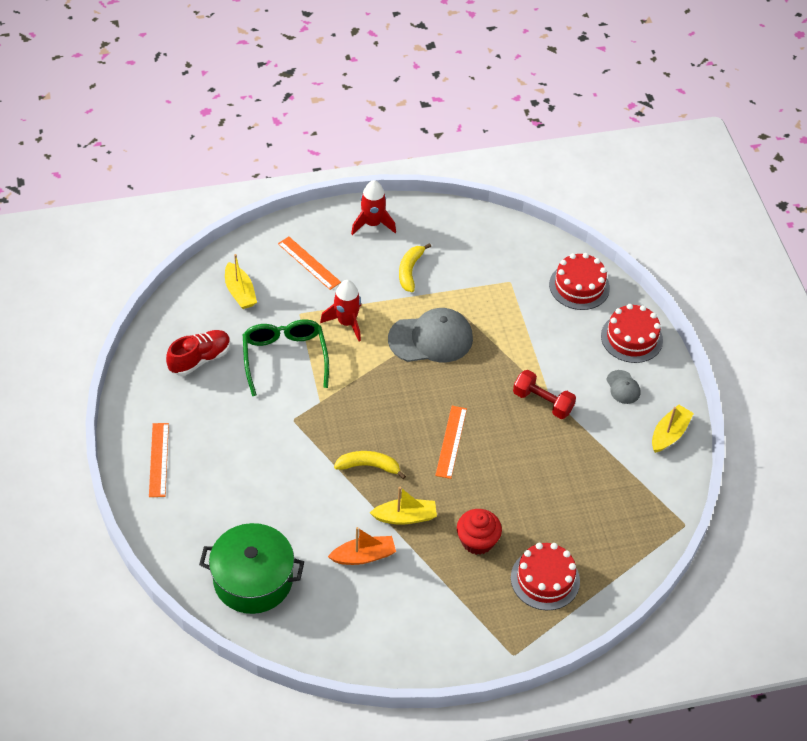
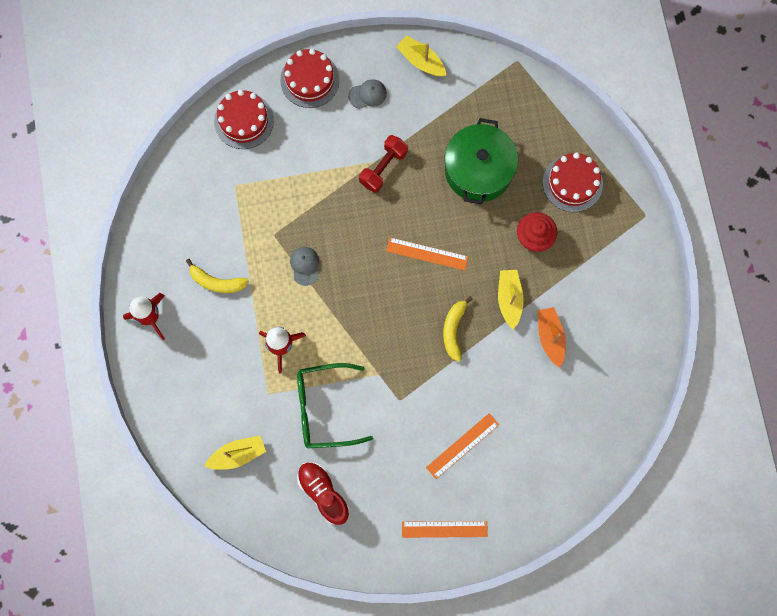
camera: 85 degrees left, 25 degrees up
green pot [199,523,304,614] -> green pot moved to [444,118,518,205]
orange ruler [278,237,341,290] -> orange ruler moved to [426,413,499,479]
grey cap [388,308,473,362] -> grey cap [290,247,319,286], size x0.48

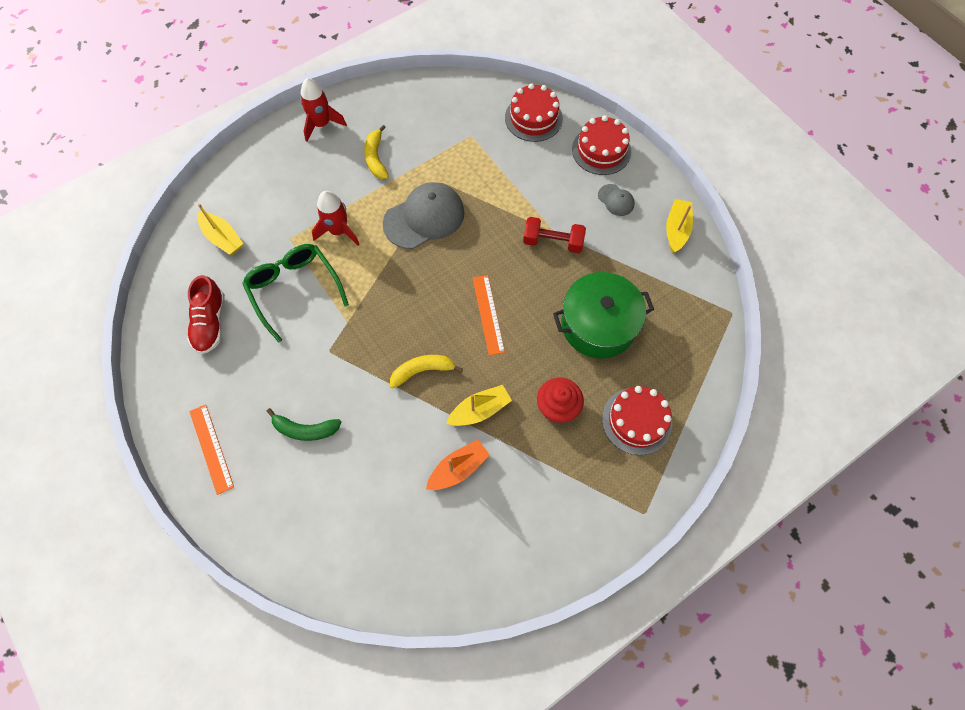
camera: 65 degrees right, 10 degrees down
grey cap [290,247,319,286] -> grey cap [383,182,465,249], size x2.10
red shoe [297,462,349,525] -> red shoe turned 150 degrees clockwise [187,275,225,354]
orange ruler [426,413,499,479] -> green banana [267,408,341,441]

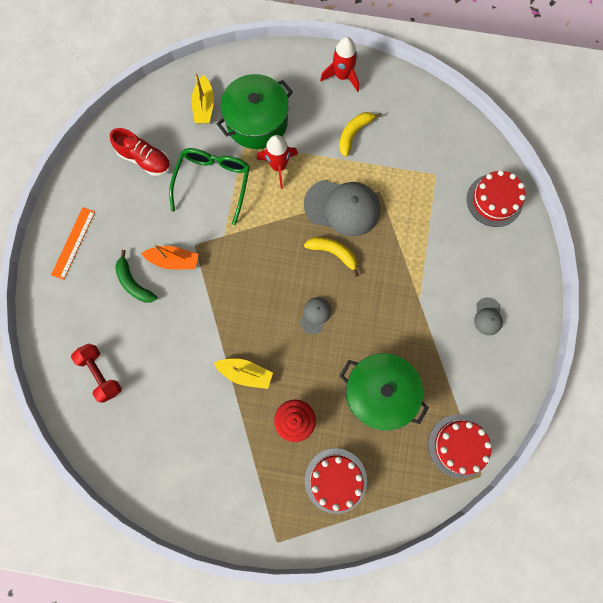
camera: 45 degrees right, 10 degrees up
red shoe [187,275,225,354] -> red shoe turned 105 degrees counterclockwise [110,128,171,176]
yellow banana [390,355,463,389] -> yellow banana moved to [304,237,359,277]
orange boat [426,440,490,490] -> orange boat moved to [141,244,198,270]
orange ruler [473,275,505,356] -> grey cap [300,297,331,334]
red dumbbell [523,217,586,253] -> red dumbbell moved to [71,344,122,403]
red cake [572,115,631,175] -> red cake moved to [428,415,492,478]
yellow boat [666,199,693,253] -> none
none -> green pot [217,74,293,149]

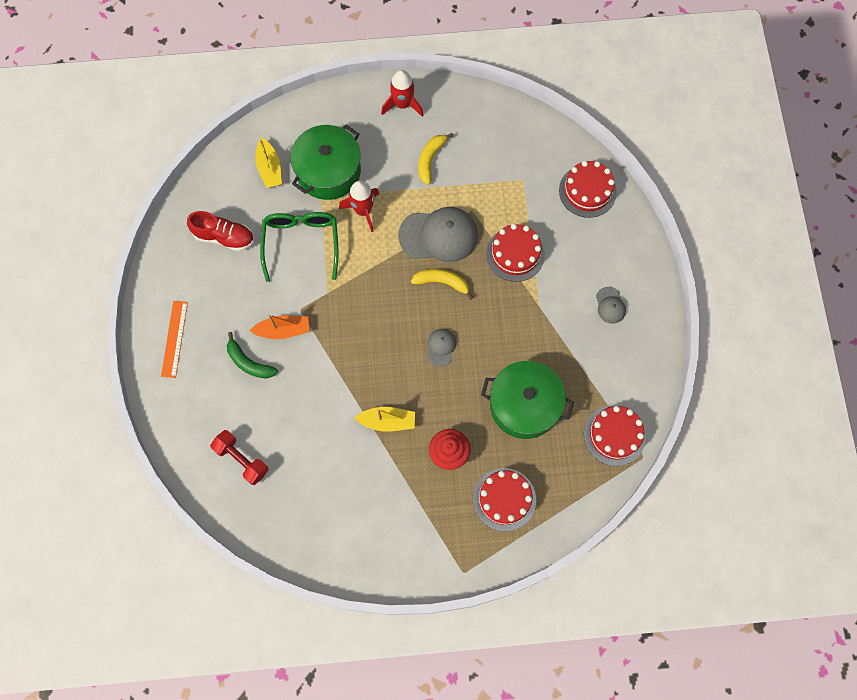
camera: 15 degrees left, 5 degrees down
none -> red cake [486,224,545,282]

